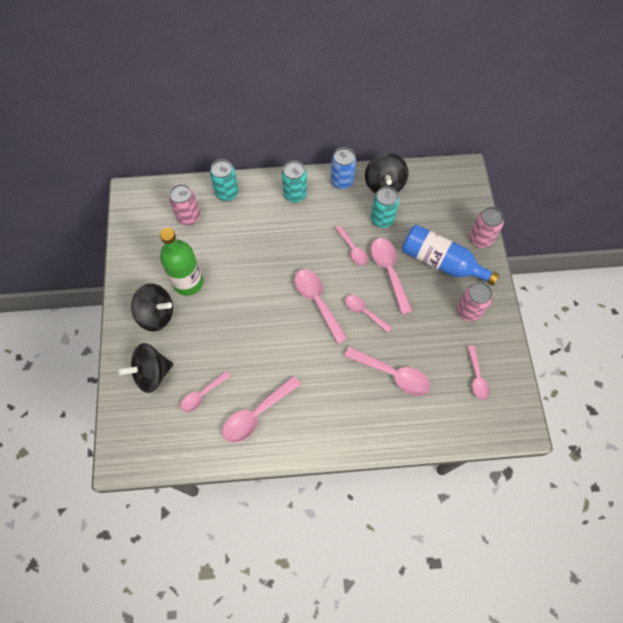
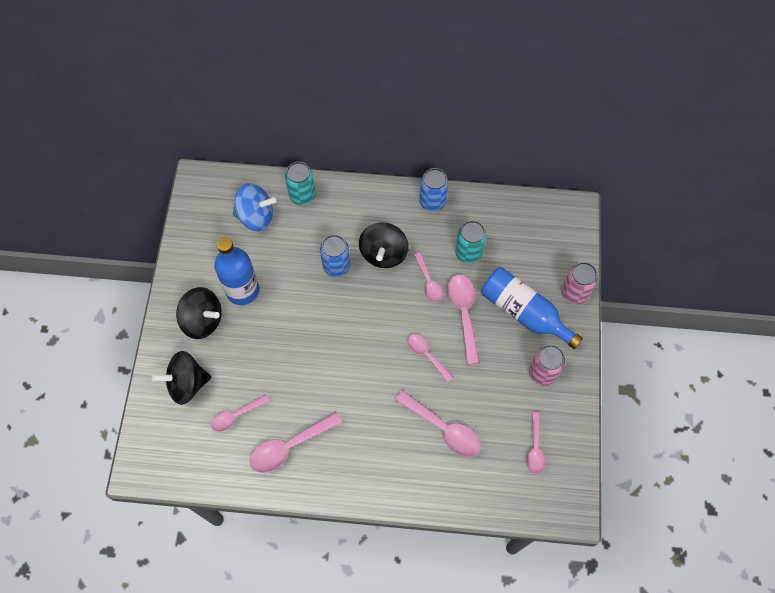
camera: 10 degrees right, 0 degrees up
green bottle [160,228,204,296] -> blue bottle [214,237,259,305]
pink can [169,184,200,226] -> blue spinning top [233,183,276,231]
turquoise can [282,161,307,203] -> none
pink spoon [294,269,348,344] -> none
black spinning top [365,153,409,194] -> black spinning top moved to [359,222,409,268]
none -> blue can [320,235,350,277]

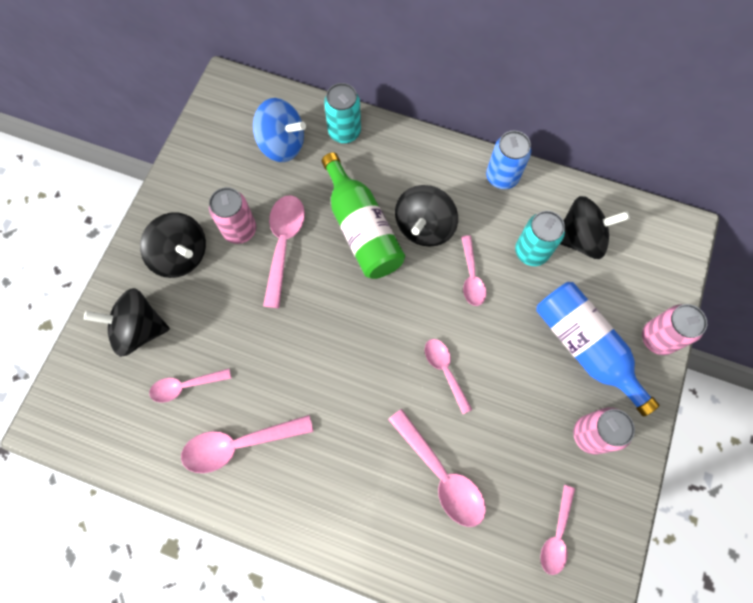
camera: 15 degrees right, 5 degrees up
blue bottle [214,237,259,305] -> pink can [209,187,256,244]
blue can [320,235,350,277] -> green bottle [322,152,405,279]
pink spoon [447,275,480,365] -> pink spoon moved to [263,195,305,308]
none -> black spinning top [560,196,630,259]

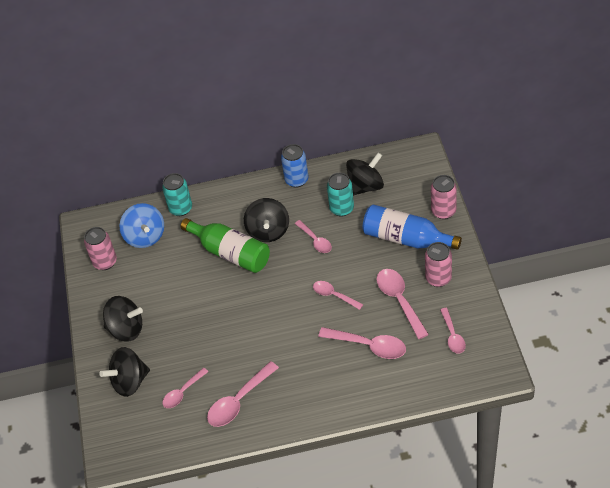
camera: 25 degrees left, 20 degrees down
pink can [209,187,256,244] -> pink can moved to [84,227,117,270]
blue spinning top [253,98,306,162] -> blue spinning top turned 75 degrees clockwise [119,203,164,248]
pink spoon [263,195,305,308] -> pink spoon moved to [377,269,429,339]

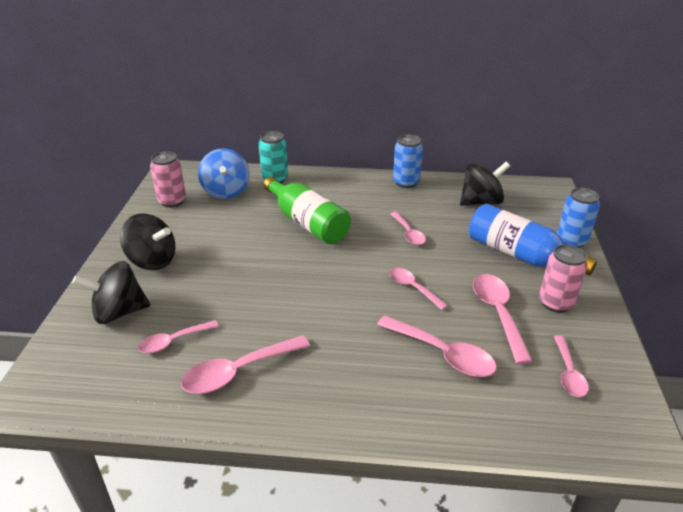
camera: 10 degrees right, 15 degrees down
black spinning top [244,198,289,242] -> none
turquoise can [327,173,354,217] -> none
pink can [431,175,457,219] -> blue can [557,188,600,248]

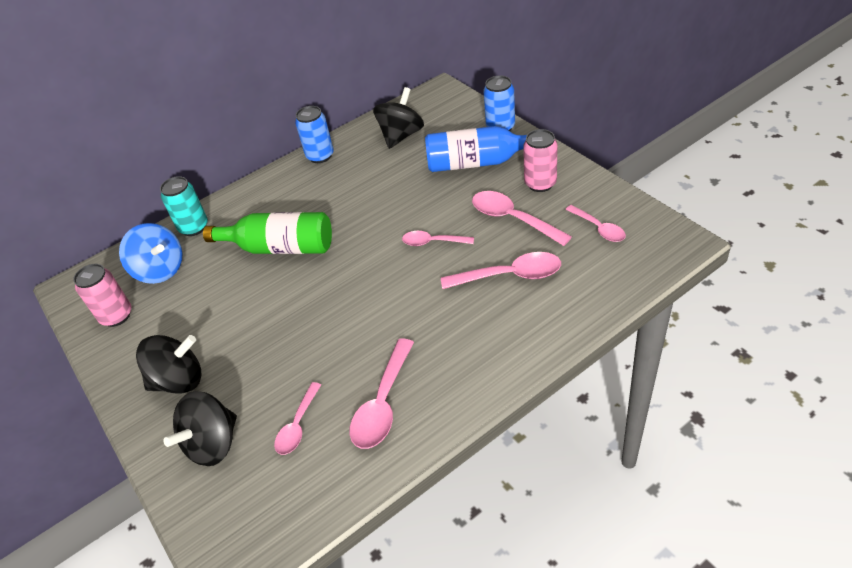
camera: 35 degrees left, 10 degrees up
pink spoon [390,212,426,245] -> none

